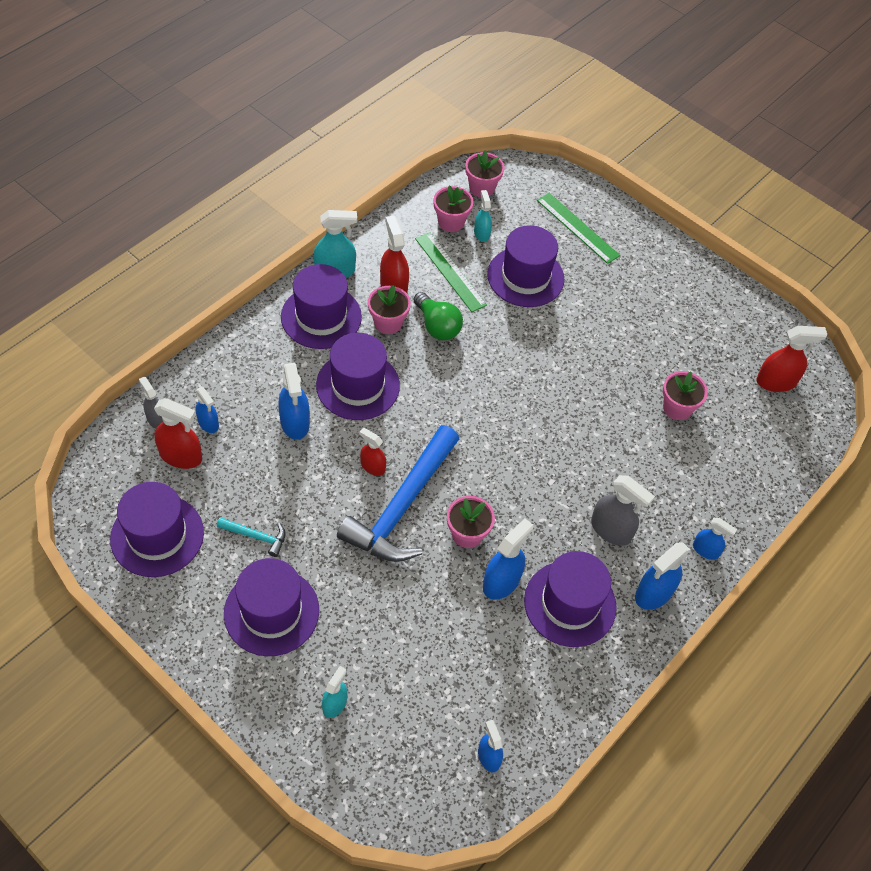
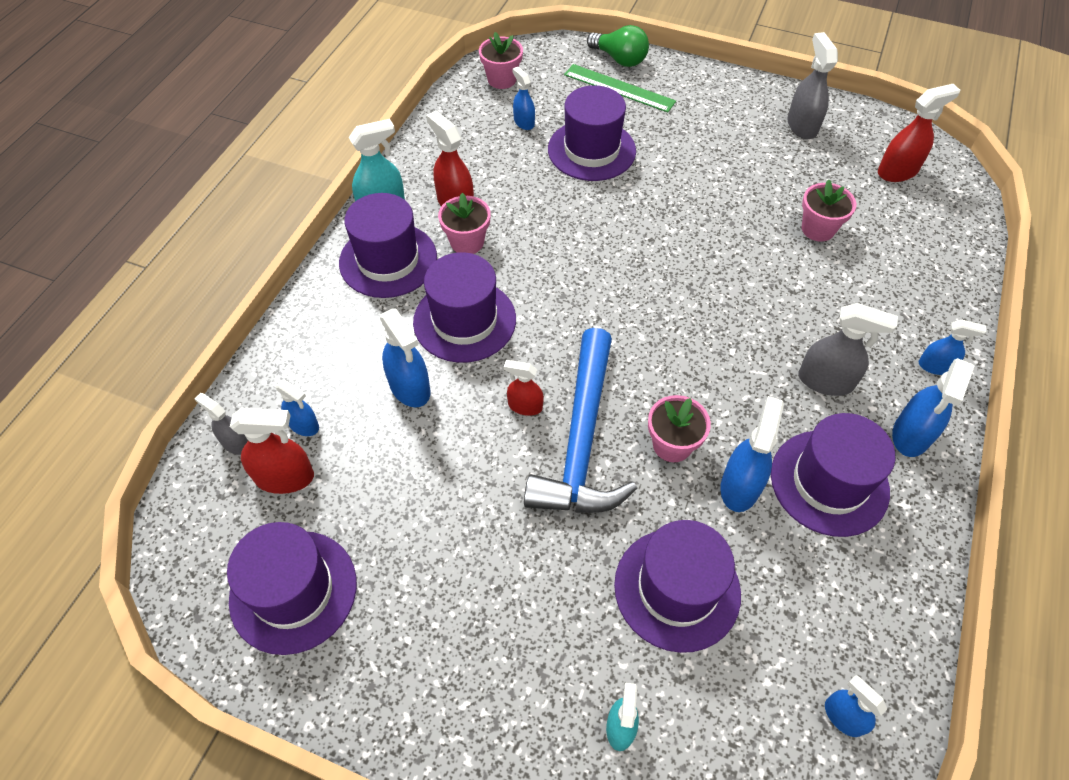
camera: 15 degrees left, 0 degrees up
turquoise hammer [217,517,286,557] -> none
purple hat [224,558,319,656] -> purple hat moved to [614,520,741,653]
green light bulb [413,292,463,340] -> green light bulb moved to [587,25,649,67]
green ruler [415,232,487,312] -> none
pink flower pot [433,186,474,232] -> none
turquoise spray bottle [474,190,492,242] -> blue spray bottle [513,67,535,130]
none -> grey spray bottle [788,32,838,139]

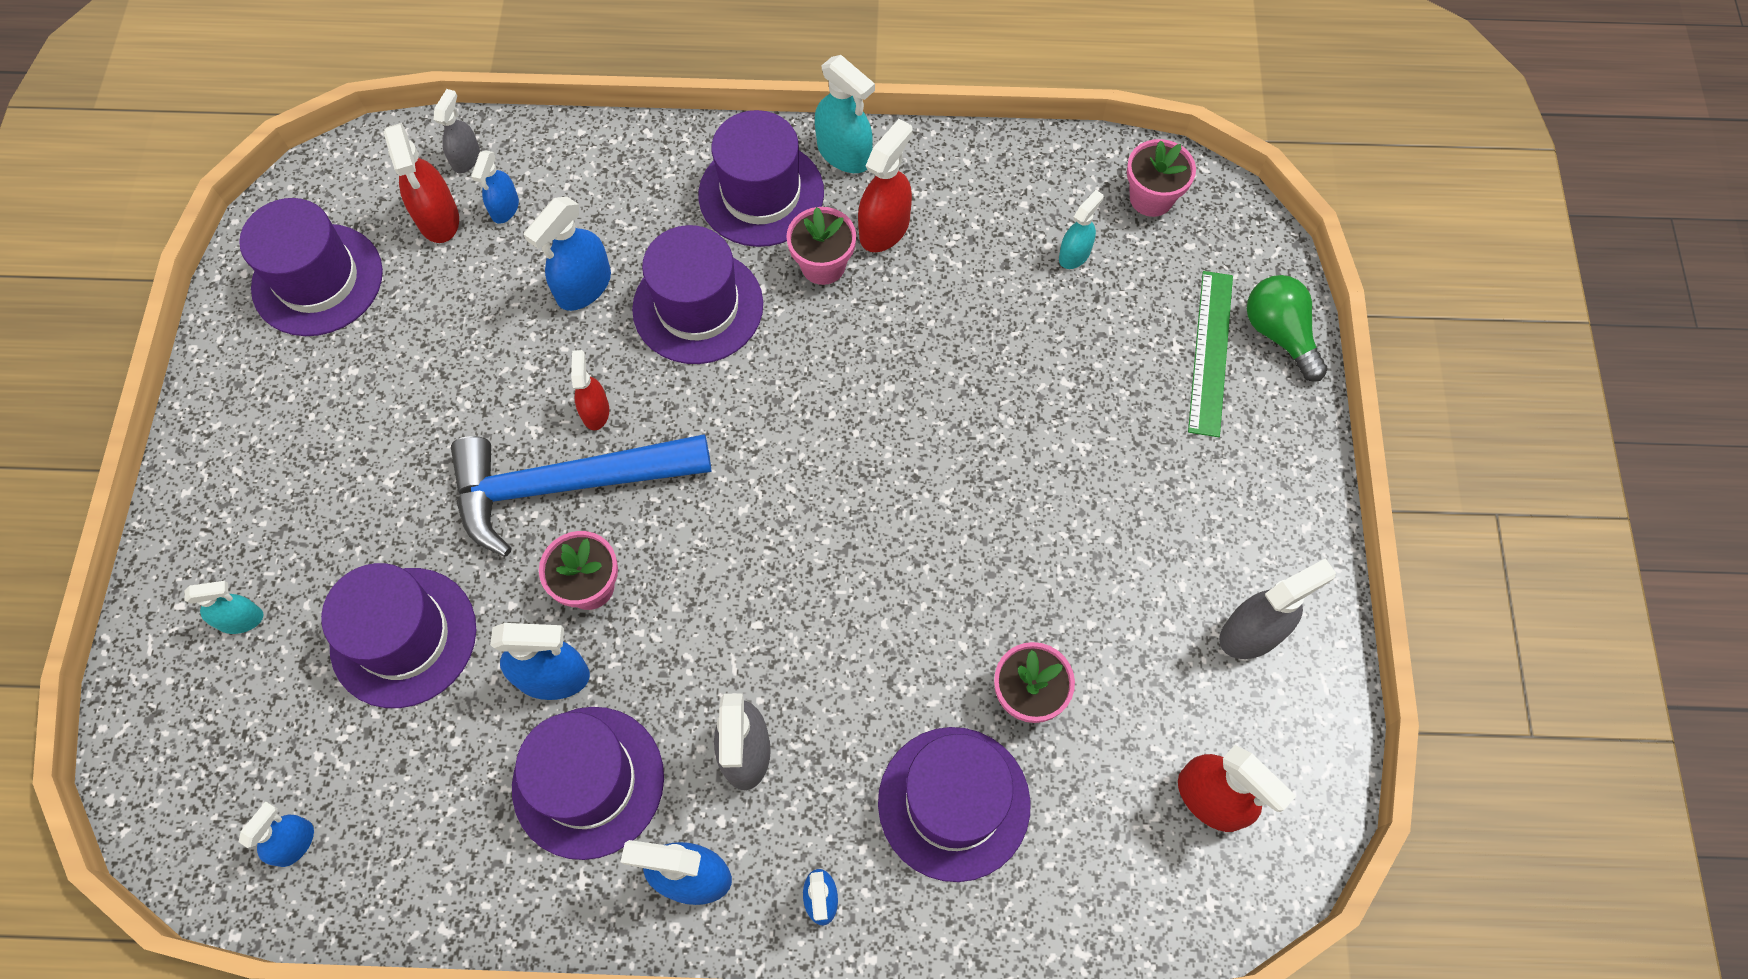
camera: 70 degrees right, 10 degrees up
blue spray bottle [513,67,535,130] -> turquoise spray bottle [1059,190,1104,269]
purple hat [548,85,636,181] -> purple hat moved to [878,727,1030,882]
green light bulb [587,25,649,67] -> green light bulb turned 135 degrees clockwise [1247,275,1328,382]

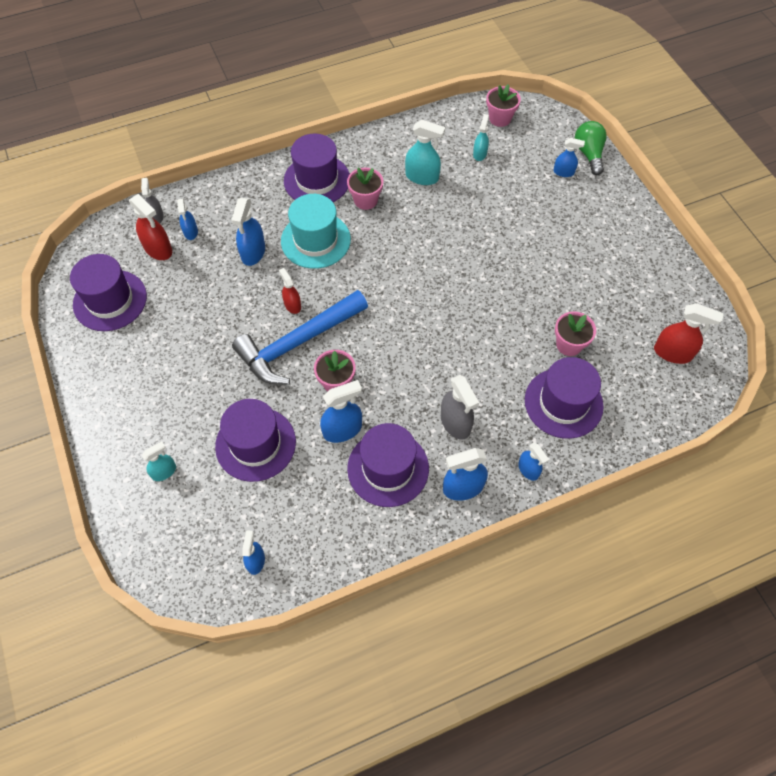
camera: 25 degrees left, 5 degrees down
purple hat [632,225,763,364] -> turquoise hat [281,194,351,269]
turquoise spray bottle [815,55,875,173] -> turquoise spray bottle moved to [405,120,445,185]
red spray bottle [858,119,913,252] -> none
green ruler [1188,271,1233,437] -> blue spray bottle [553,138,585,177]
grey spray bottle [1219,558,1336,659] -> none
green light bulb [1247,275,1328,382] -> green light bulb turned 45 degrees clockwise [575,121,607,175]

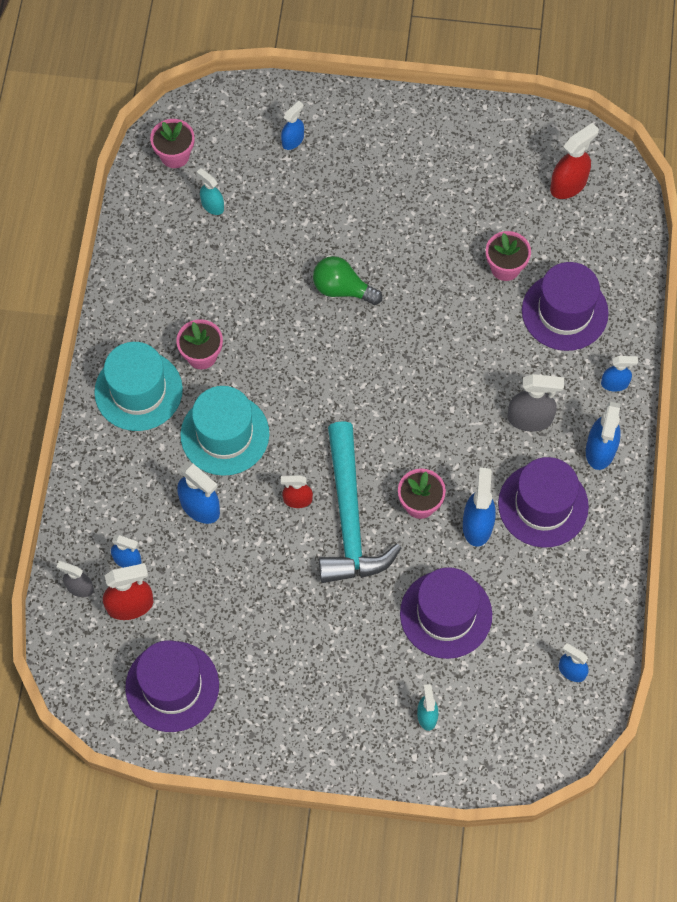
camera: 60 degrees left, 5 degrees up
blue hammer [232,290,368,384] -> turquoise hammer [319,421,401,583]
purple hat [284,133,350,202] -> turquoise hat [94,342,183,431]
turquoise spray bottle [405,120,445,185] -> none
green light bulb [575,121,607,175] -> green light bulb moved to [313,256,382,305]

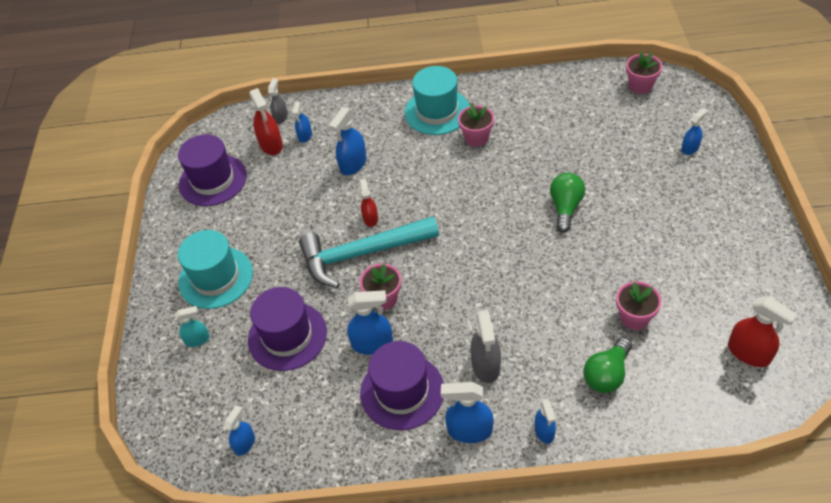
camera: 85 degrees right, 15 degrees down
turquoise hat [180,386,269,476] -> turquoise hat moved to [178,230,253,309]
turquoise spray bottle [197,168,224,215] -> none
blue spray bottle [281,101,304,150] -> blue spray bottle turned 75 degrees counterclockwise [681,108,708,155]
purple hat [522,262,609,351] -> green light bulb [583,338,632,393]

